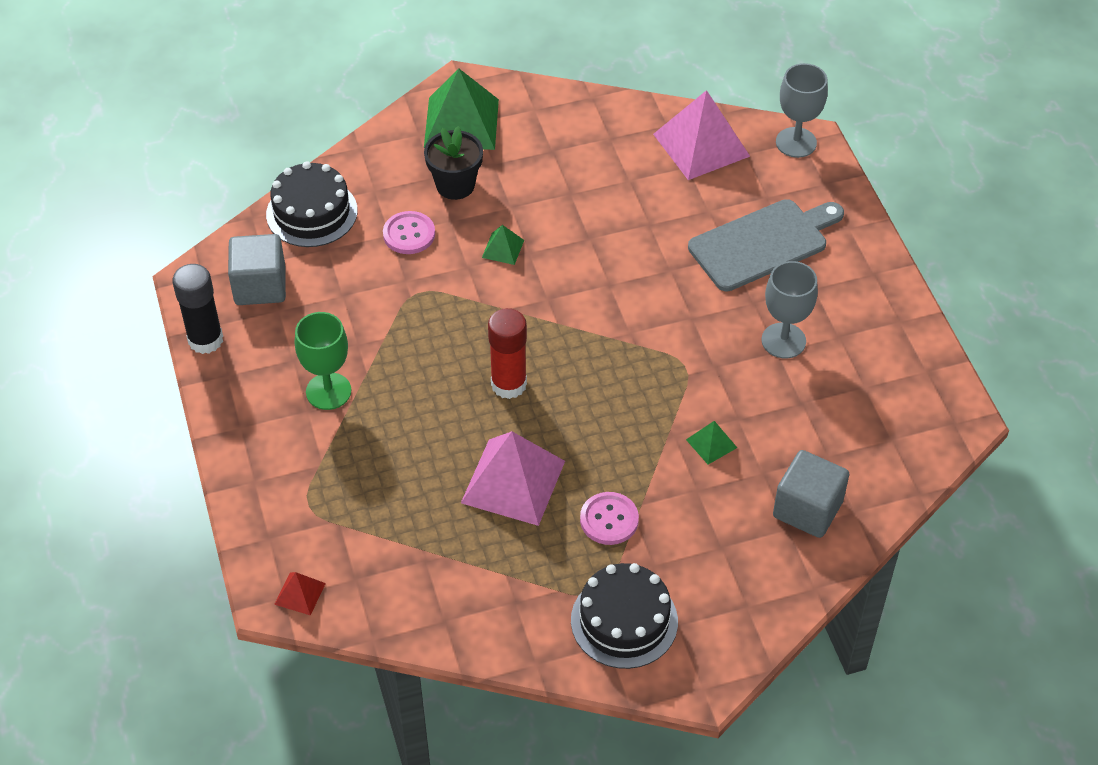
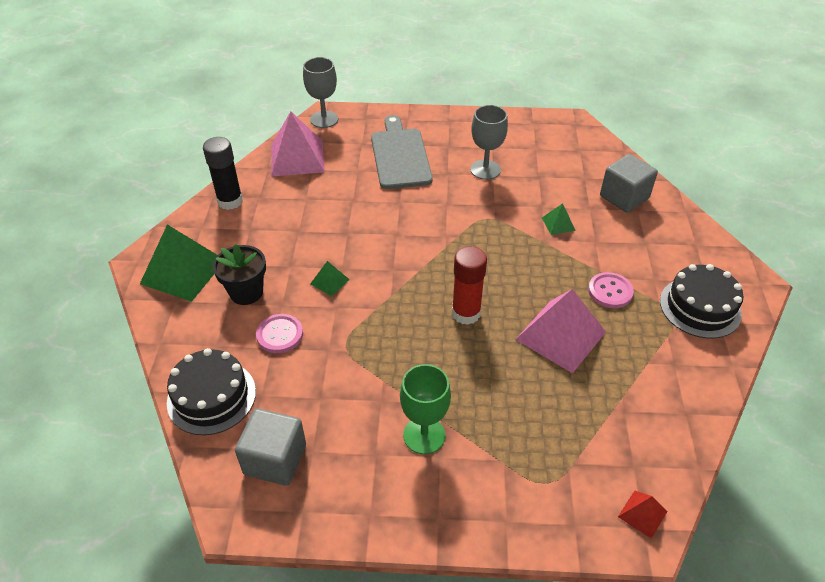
camera: 70 degrees left, 5 degrees down
black glue stick [172,264,223,354] -> black glue stick moved to [203,137,243,210]

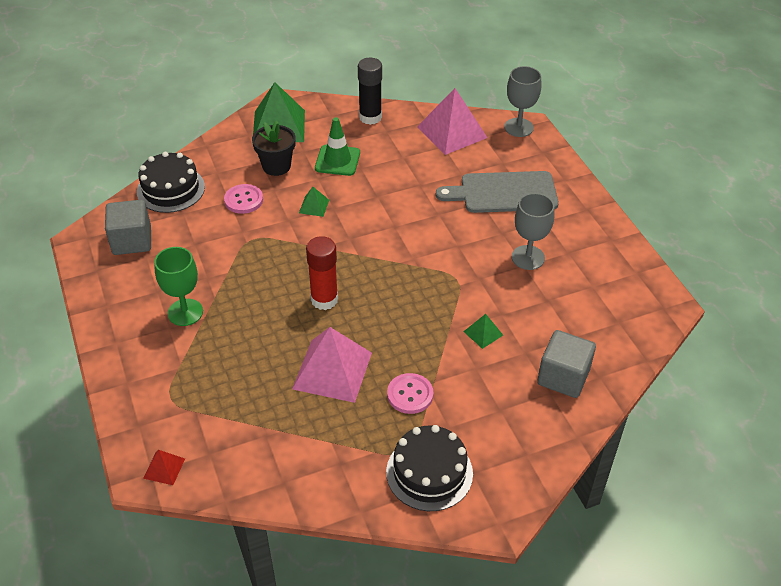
camera: 65 degrees right, 0 degrees up
grey cutting board [371,115,433,189] -> grey cutting board turned 150 degrees counterclockwise [436,171,559,213]
none -> green traffic cone [315,117,360,176]

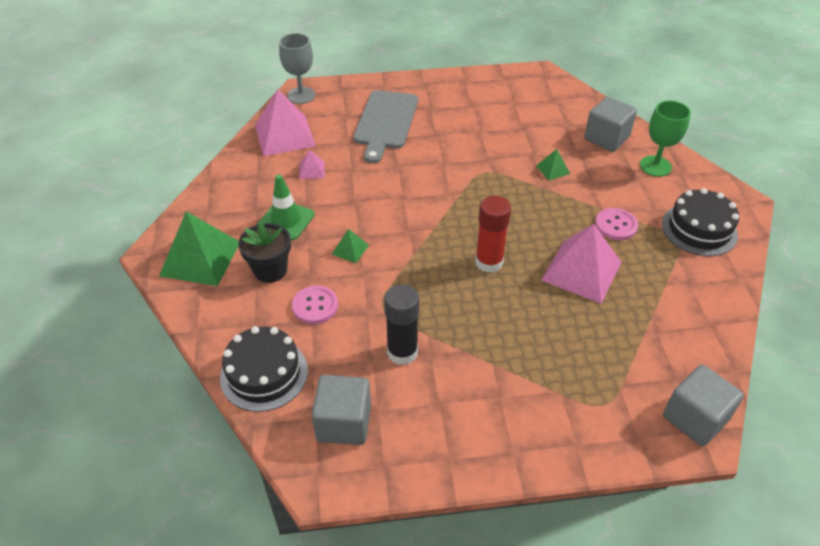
camera: 75 degrees left, 0 degrees up
red pyramid [143,450,185,485] -> grey cube [663,365,744,446]
green goblet [154,247,203,326] -> green goblet moved to [640,101,691,177]
black glue stick [358,58,382,125] -> black glue stick moved to [384,284,419,365]
grey goblet [512,193,555,270] -> none
none -> pink pyramid [299,150,325,179]

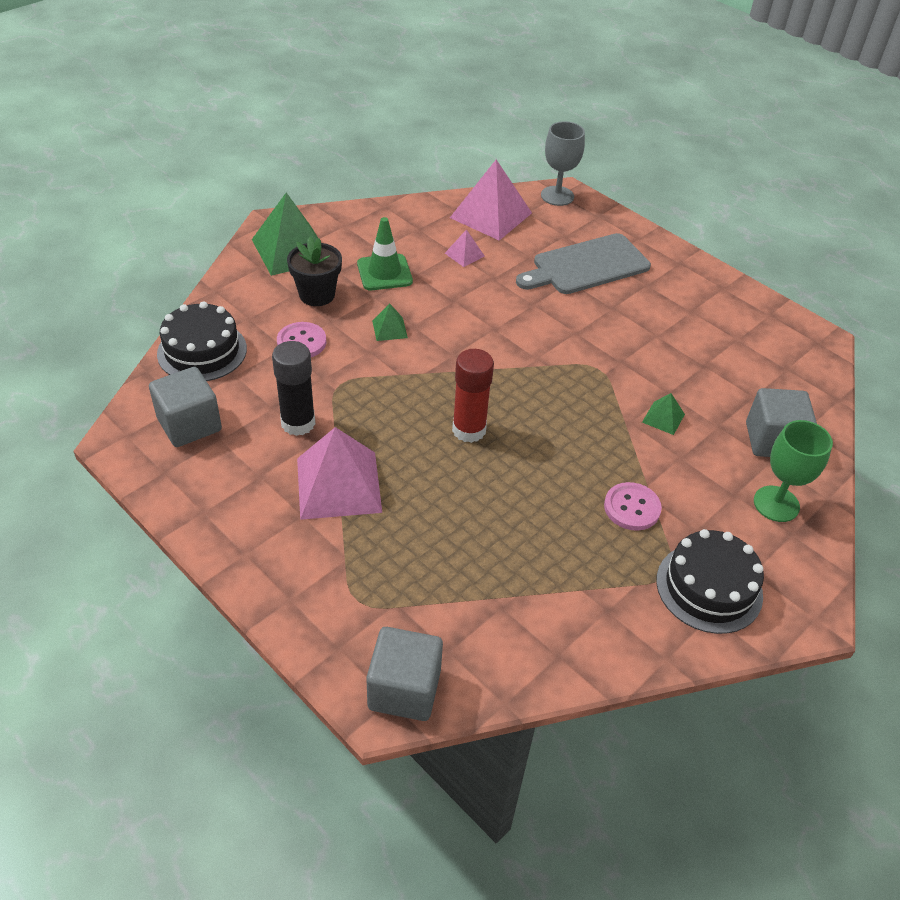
camera: 50 degrees right, 0 degrees up
pink pyramid [541,224,622,303] -> pink pyramid moved to [297,427,382,520]

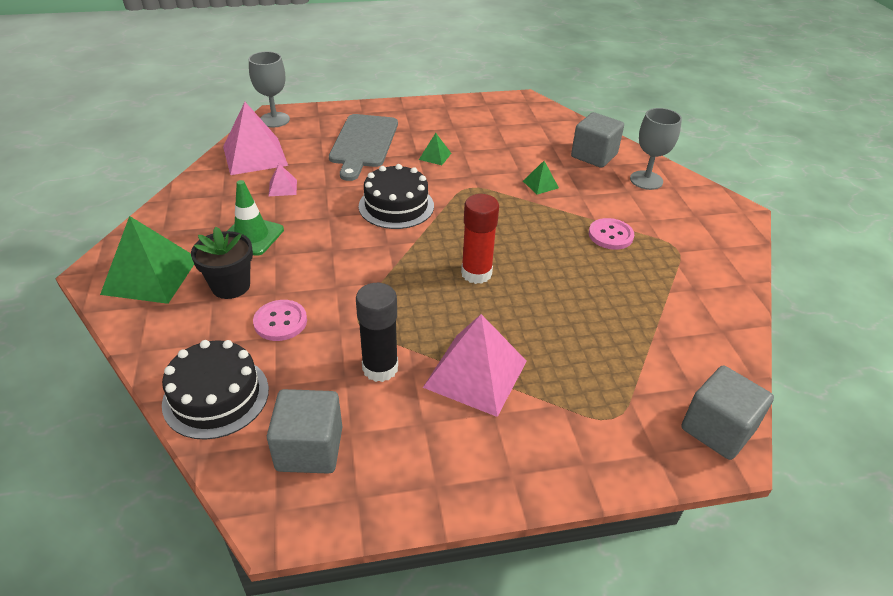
camera: 55 degrees left, 5 degrees down
green pyramid [372,304,408,341] -> green pyramid moved to [419,133,452,165]
black cake [656,529,764,634] -> black cake moved to [359,164,434,229]
green goblet [754,420,833,522] -> grey goblet [630,108,682,190]

